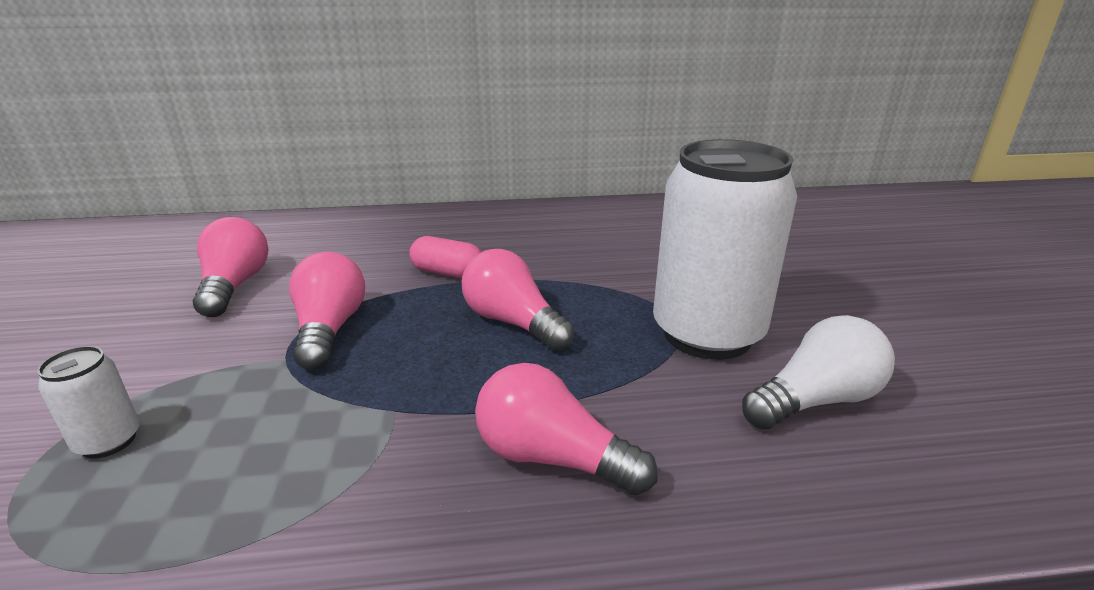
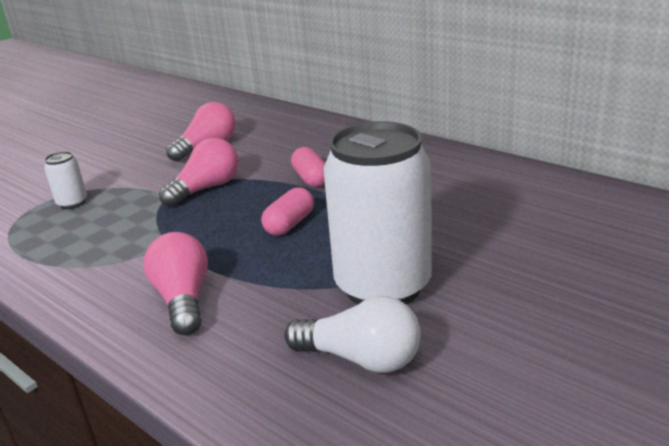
camera: 50 degrees right, 0 degrees up
pink light bulb [462,249,575,351] -> pink capsule [261,187,314,236]

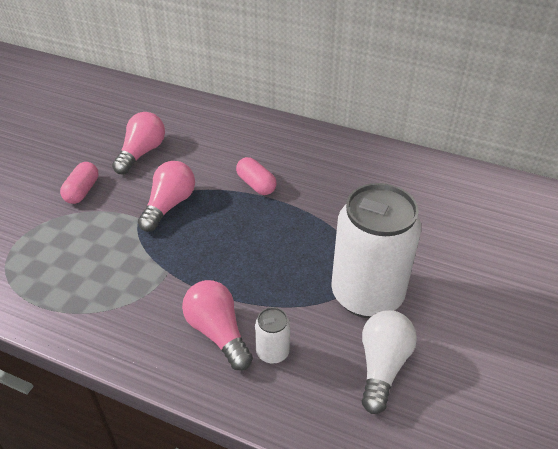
camera: 20 degrees left, 15 degrees up
white can [44,151,87,209] -> white can moved to [255,307,290,364]
pink capsule [261,187,314,236] -> pink capsule moved to [60,162,99,204]
white light bulb [284,296,421,373] -> white light bulb turned 75 degrees counterclockwise [362,310,417,414]

